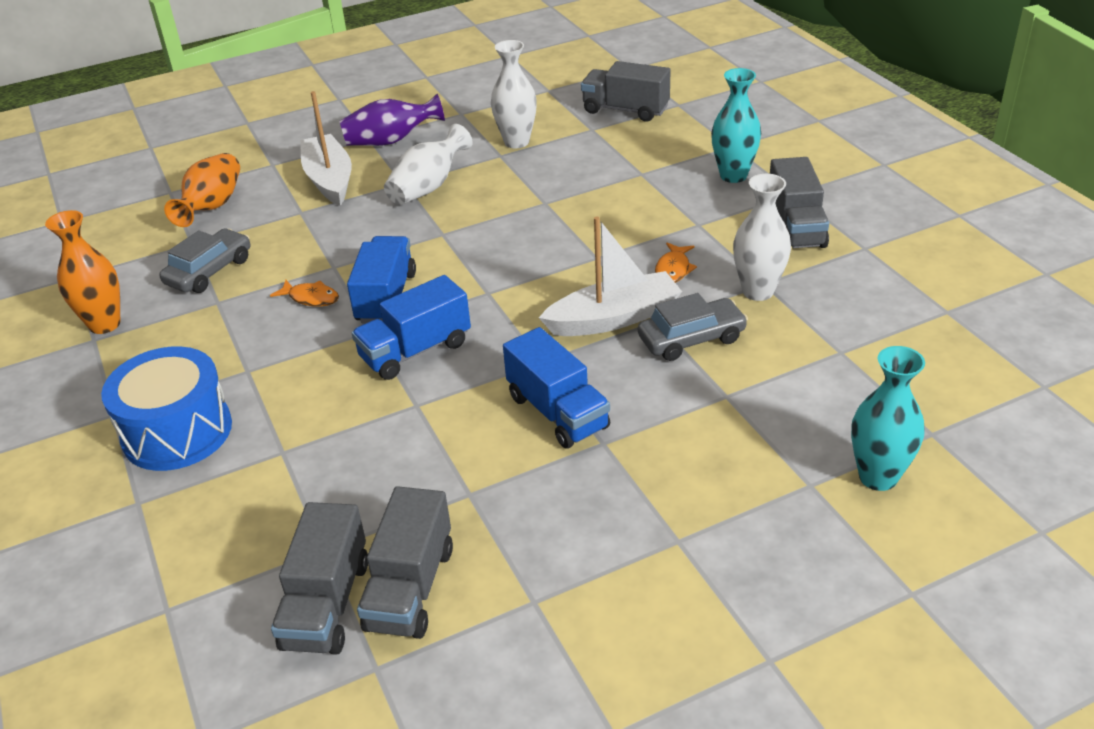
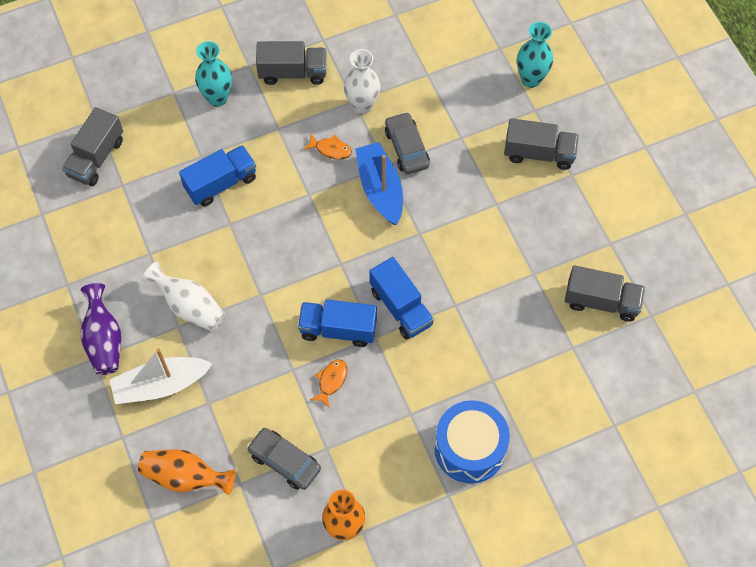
camera: 90 degrees left, 25 degrees up
grey truck [271,502,368,655] -> grey truck moved to [504,118,579,170]
white vase [491,40,537,148] -> none
blue truck [503,327,610,449] -> blue truck moved to [179,145,256,206]
white boat [539,217,682,336] -> blue boat [355,142,403,225]

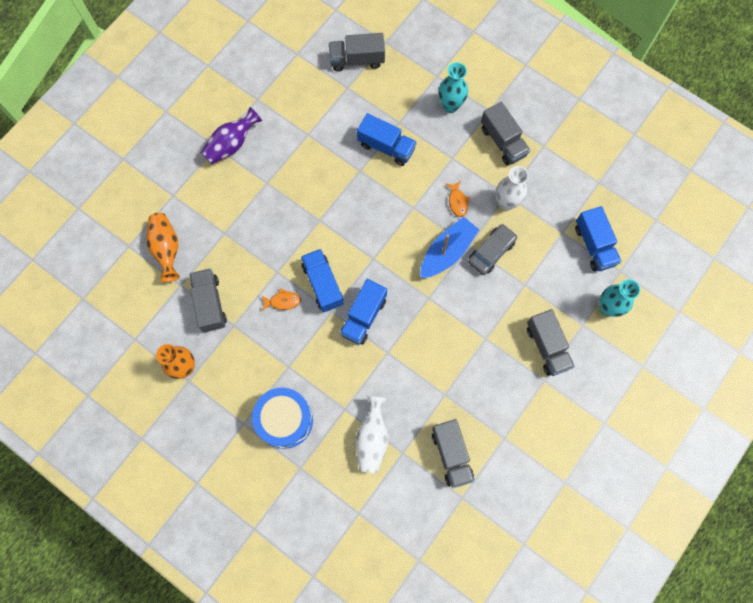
camera: 60 degrees right, 10 degrees up
white boat [110,348,213,404] -> none
white vase [142,262,225,331] -> white vase moved to [356,396,388,473]
grey car [247,428,321,490] -> grey truck [189,268,227,332]
none -> blue truck [575,206,622,272]

